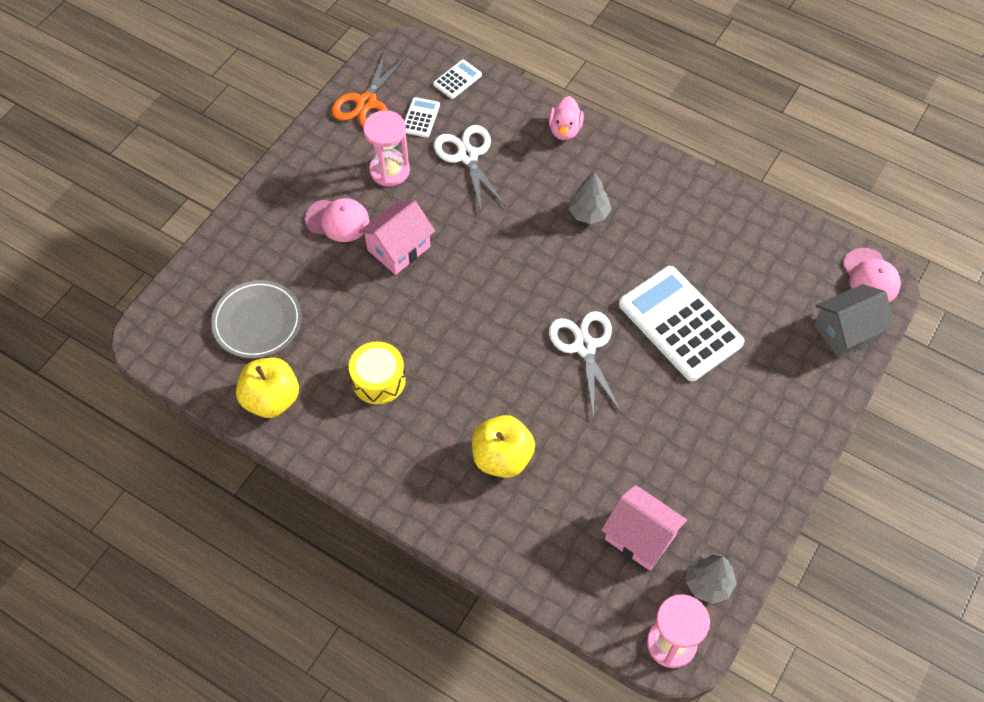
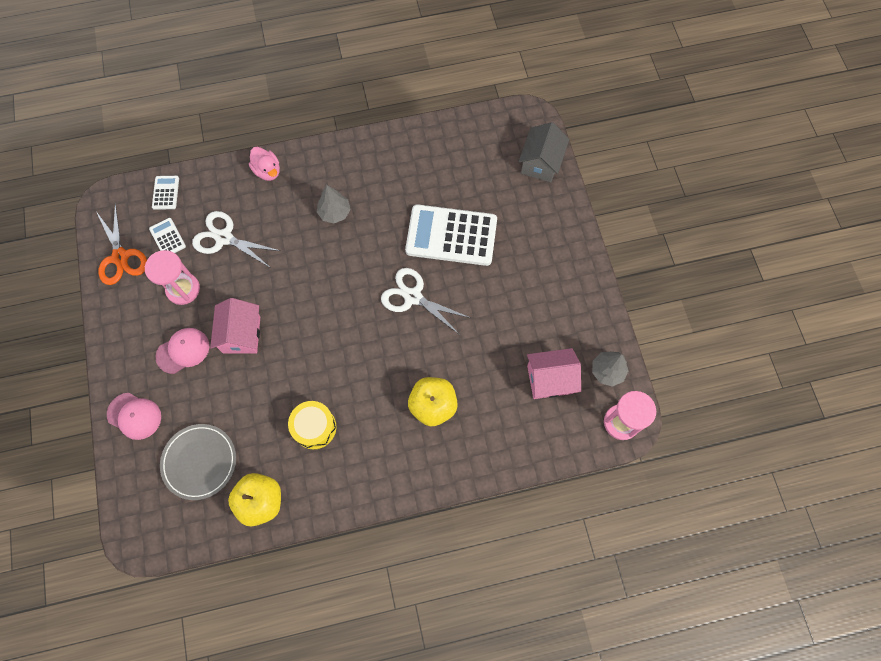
camera: 45 degrees left, 10 degrees up
pink cap [843,248,901,302] -> pink cap moved to [107,393,161,440]

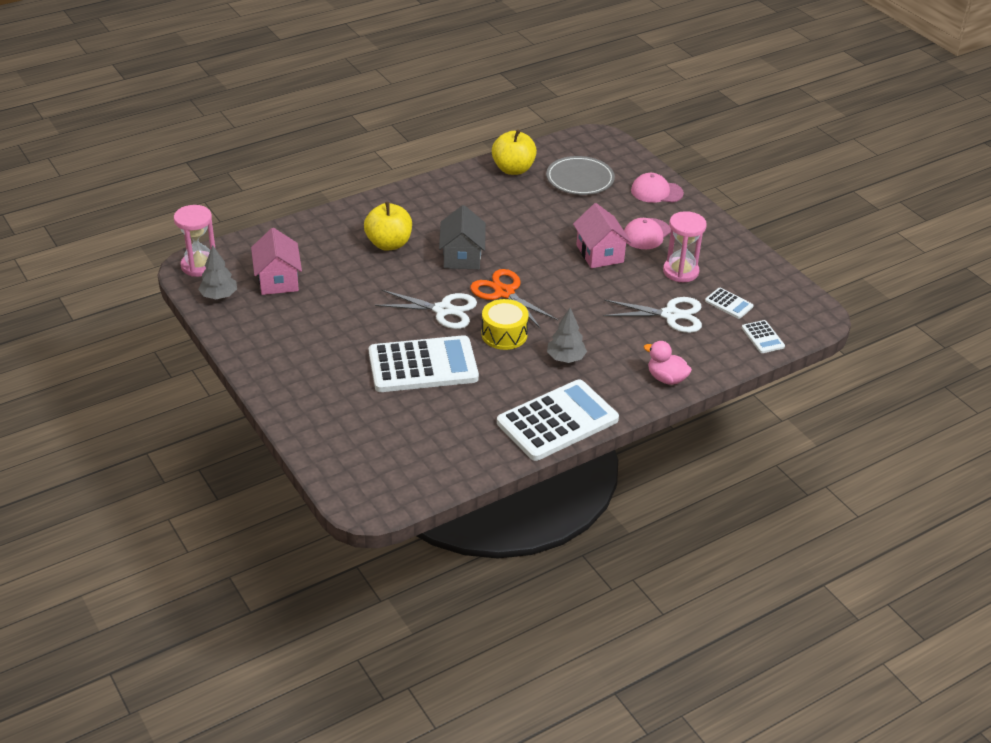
camera: 160 degrees right, 30 degrees down
orange scissors [96,203,147,285] -> orange scissors moved to [470,269,558,329]
yellow drum [288,401,336,449] -> yellow drum moved to [481,299,529,350]
grey house [518,122,569,182] -> grey house moved to [439,205,486,269]
pink house [527,348,581,399] -> pink house turned 75 degrees counterclockwise [251,228,302,295]
none -> white calculator [497,379,619,461]

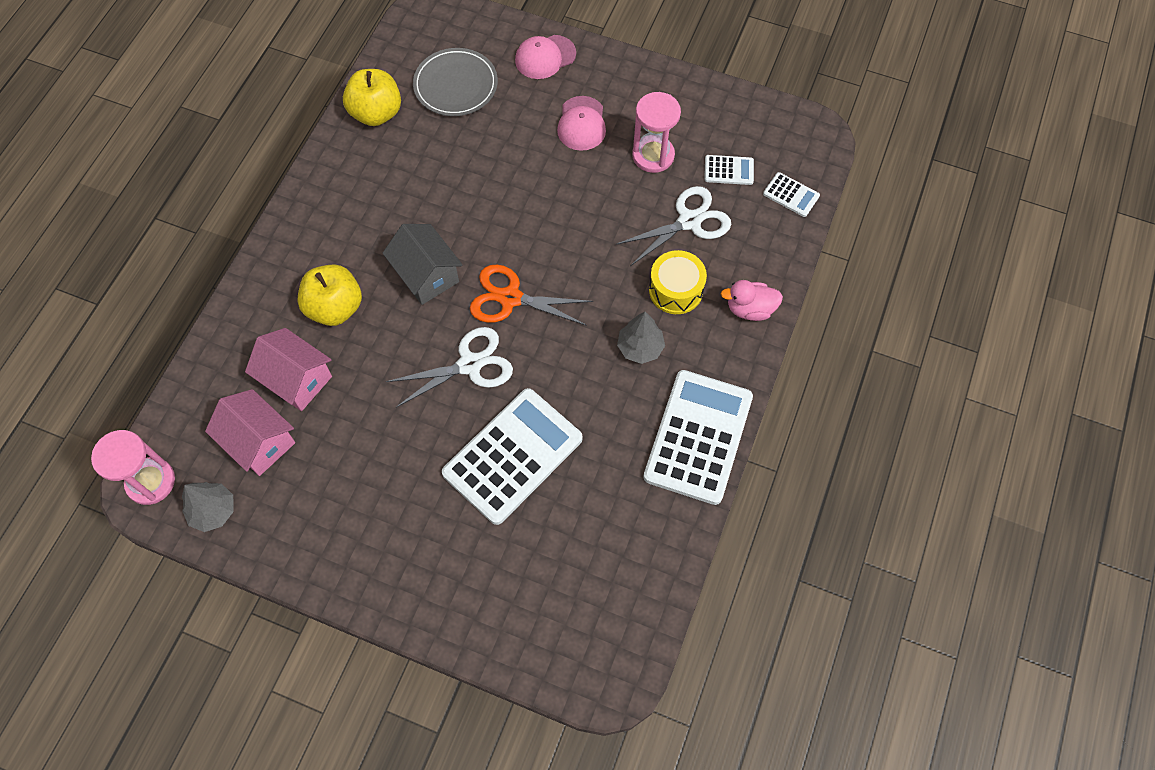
camera: 35 degrees left, 25 degrees up
yellow drum [481,299,529,350] -> yellow drum moved to [649,250,707,314]
pink house [573,203,632,268] -> pink house moved to [245,328,332,411]

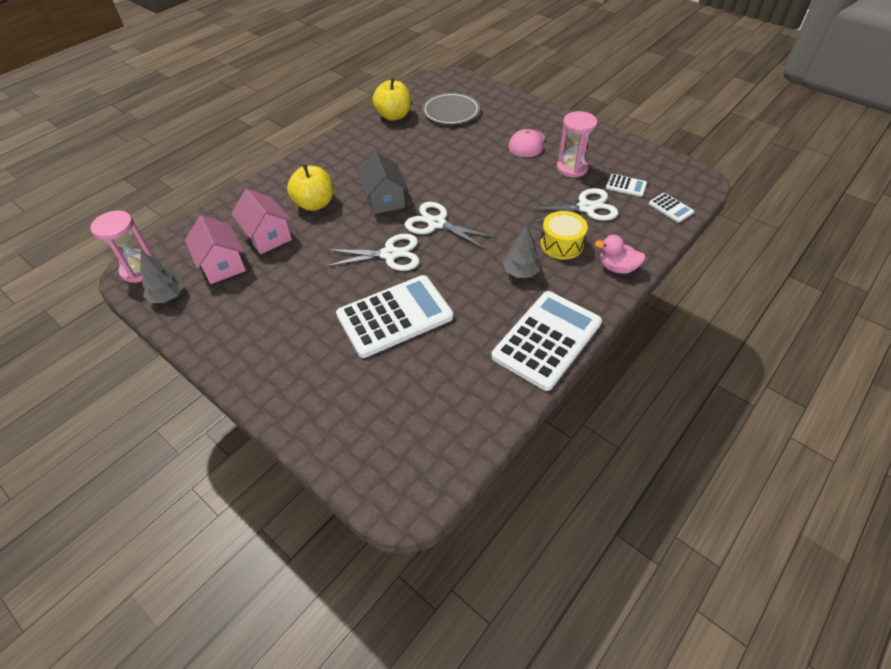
camera: 20 degrees right, 15 degrees down
orange scissors [470,265,593,326] -> white scissors [405,202,496,249]
pink cap [515,35,576,79] -> none

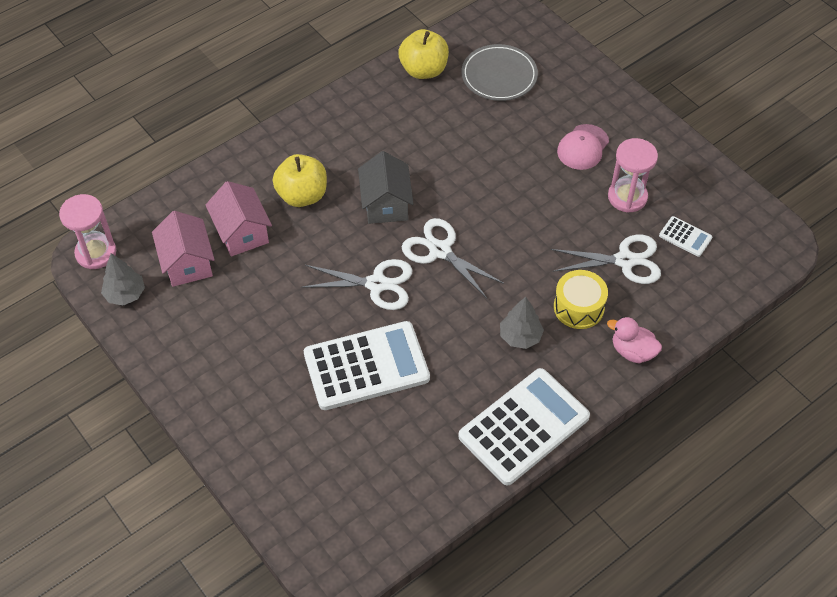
camera: 10 degrees right, 5 degrees up
white calculator [649,193,694,223] -> none

